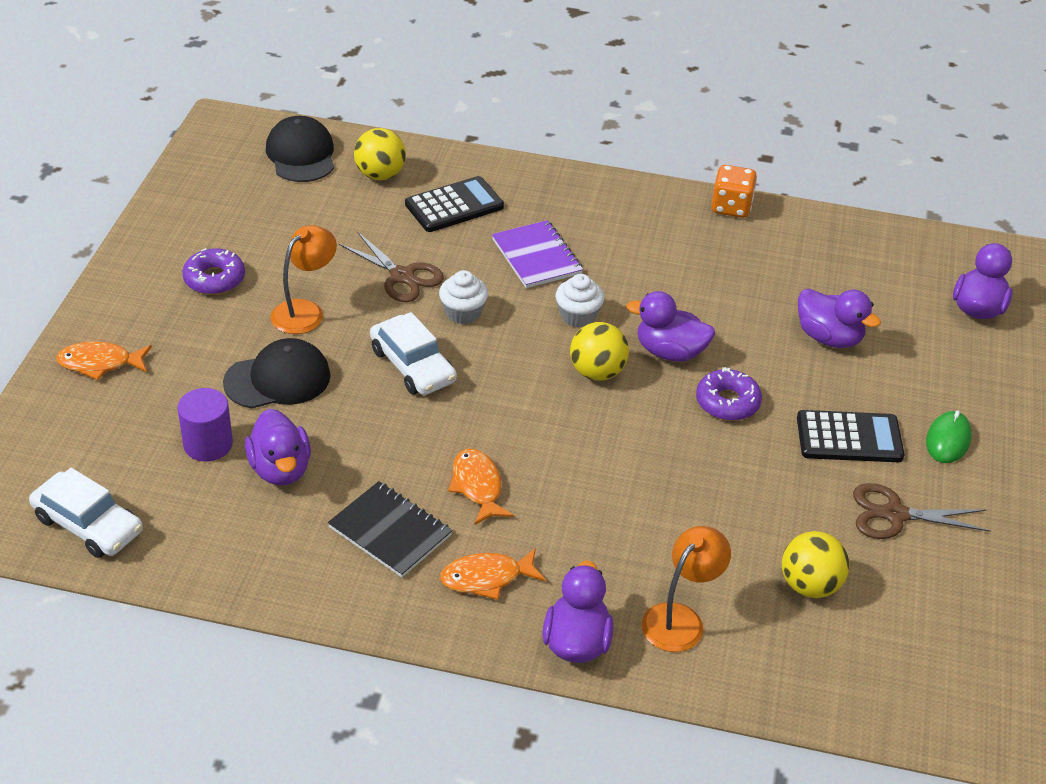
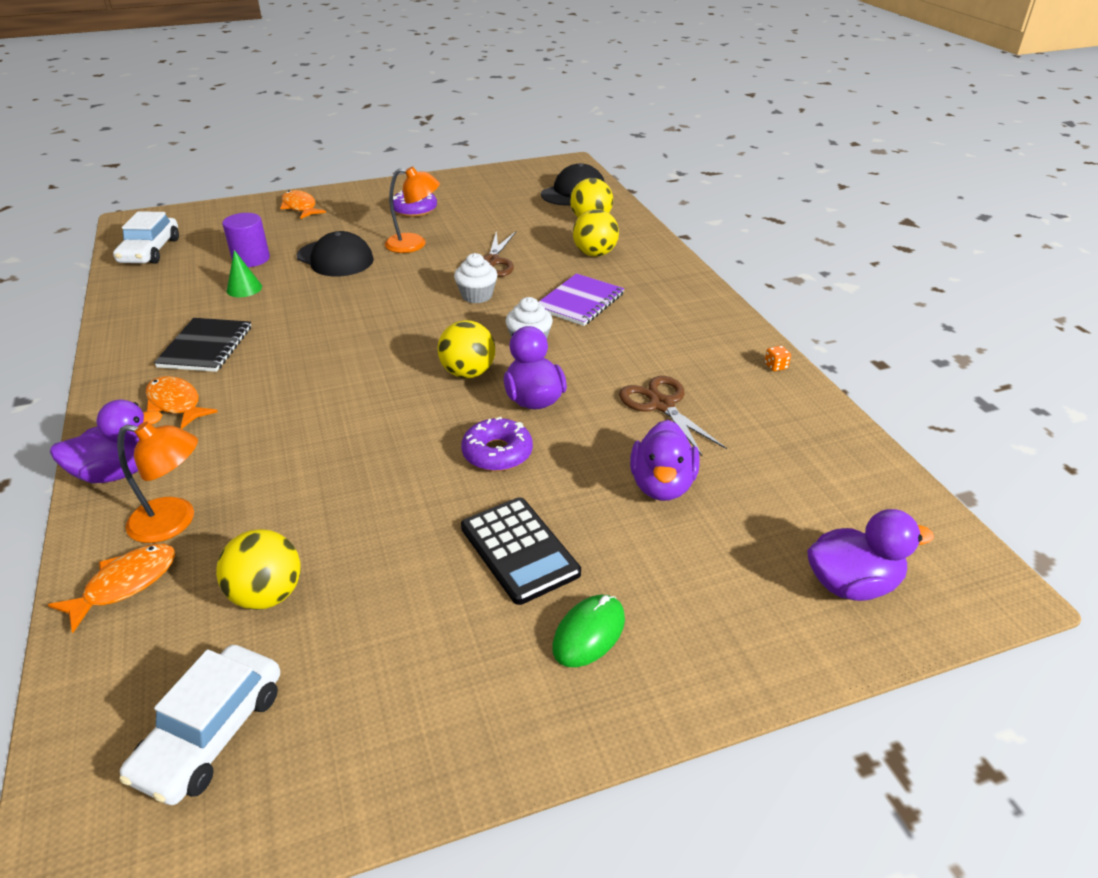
camera: 60 degrees right, 5 degrees down
purple duck [245,409,311,486] -> green cone [227,250,262,297]
white car [370,312,457,395] -> white car moved to [119,645,280,805]
black calculator [405,176,504,232] -> yellow ball [573,209,619,257]
orange fish [448,449,514,525] -> orange fish moved to [48,544,176,633]
orange dice [711,165,757,218] -> orange dice [765,345,791,371], size x0.46
brown scissors [853,483,990,539] -> brown scissors moved to [619,376,727,456]
green mouse [926,410,972,463] -> green mouse turned 45 degrees counterclockwise [552,595,625,667]

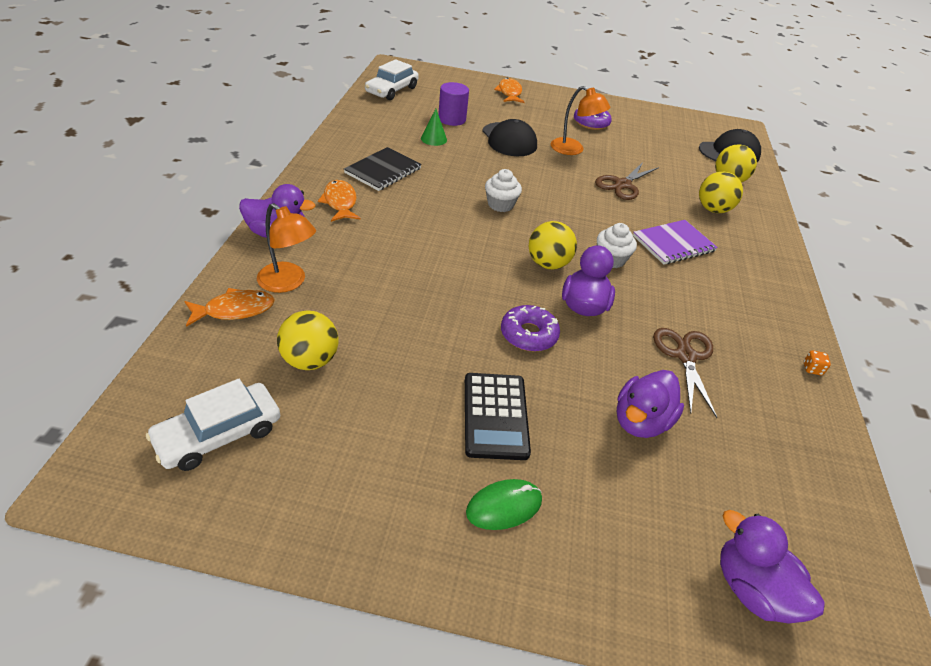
camera: 25 degrees right, 5 degrees up
white cupcake [454,253,498,303] -> white cupcake moved to [485,169,522,212]
purple duck [807,509,934,601] -> purple duck turned 150 degrees counterclockwise [720,510,825,624]

